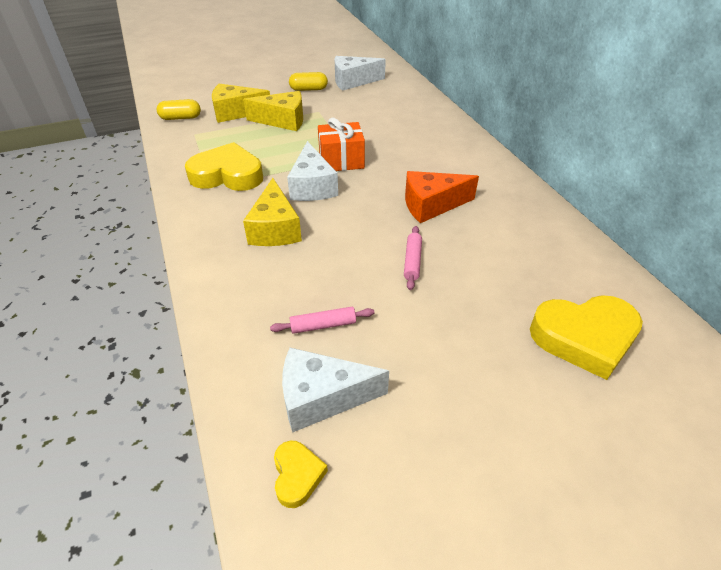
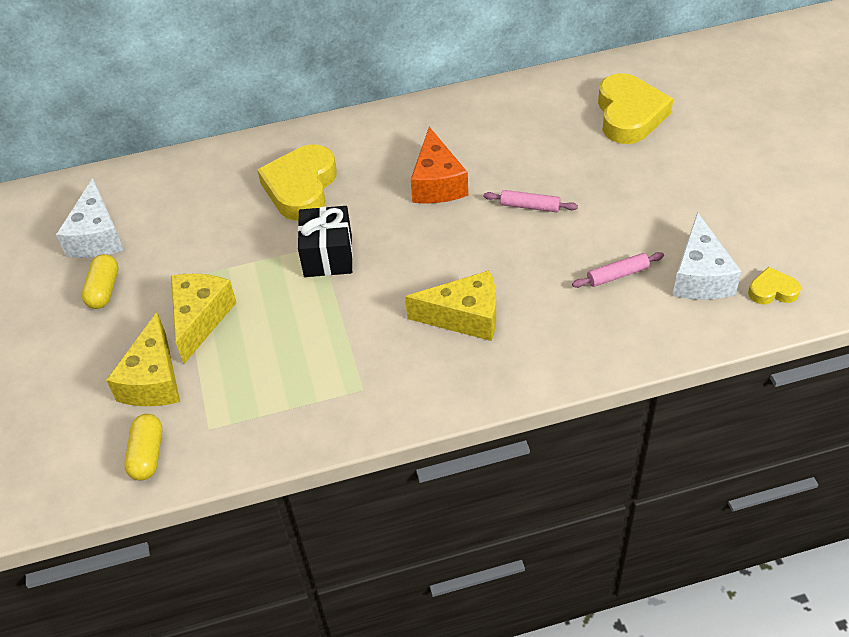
camera: 80 degrees left, 5 degrees up
yellow heart [185,142,263,191] -> yellow heart moved to [257,144,337,221]
pink rolling pin [270,307,374,334] -> pink rolling pin turned 75 degrees clockwise [572,252,664,288]
white cheese [287,141,338,201] -> none
orange gift [318,118,365,171] -> black gift [298,206,353,277]

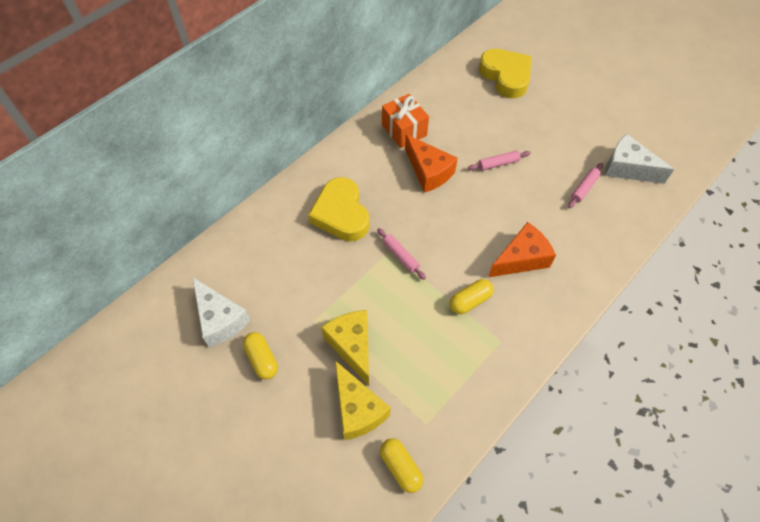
camera: 35 degrees left, 10 degrees up
black gift [298,206,353,277] -> pink rolling pin [377,228,426,280]
yellow cheese [405,270,496,341] -> orange cheese [488,222,556,277]
white cheese [672,212,742,300] -> white cheese turned 150 degrees clockwise [605,134,674,184]
yellow heart [748,267,801,305] -> none
none -> orange gift [382,94,429,148]
none -> yellow capsule [450,279,494,314]

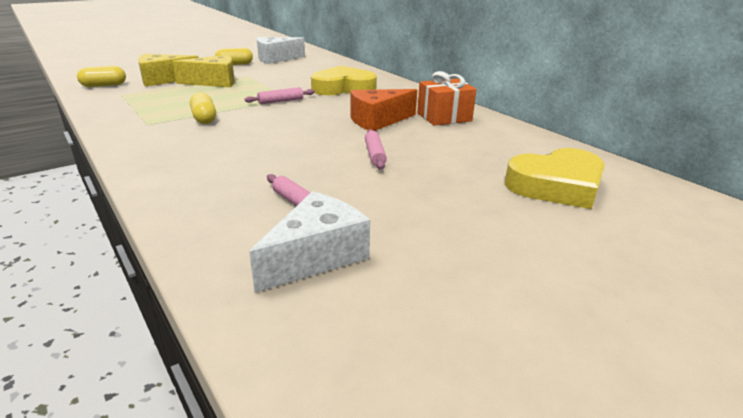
camera: 100 degrees right, 30 degrees down
orange cheese [488,222,556,277] -> none

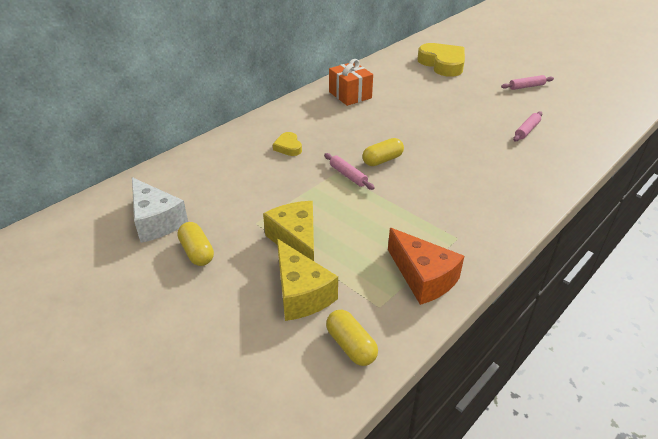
camera: 100 degrees left, 10 degrees up
yellow capsule [190,92,216,124] -> yellow capsule moved to [362,138,404,166]
white cheese [249,191,370,293] -> none
yellow heart [311,66,377,95] -> yellow heart [273,132,302,156], size x0.49
orange cheese [350,89,417,131] -> orange cheese moved to [388,228,464,305]
pink rolling pin [365,129,387,170] -> pink rolling pin moved to [501,75,554,90]

